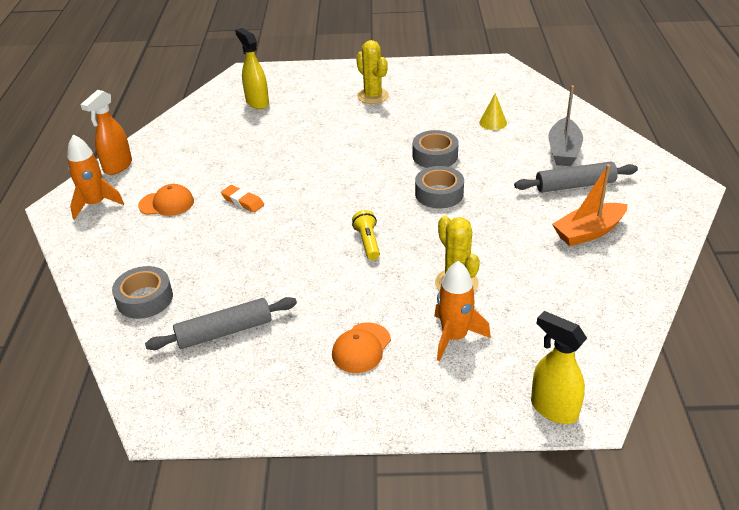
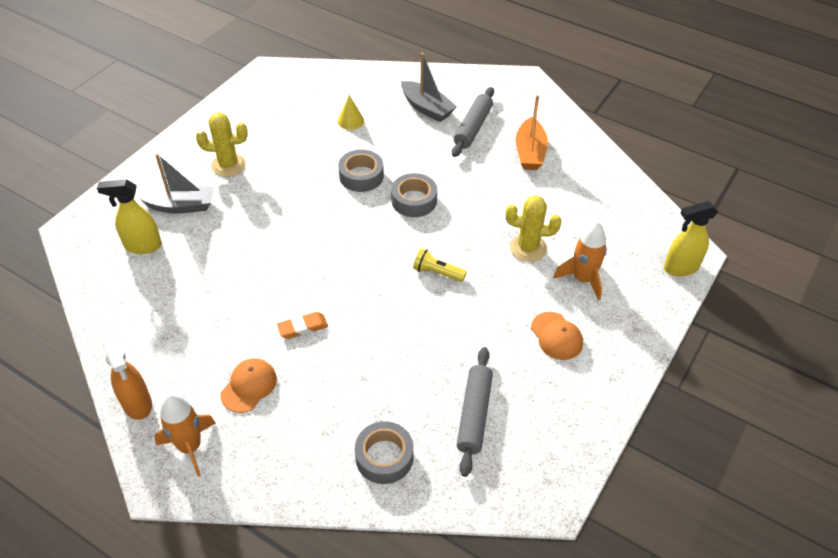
camera: 60 degrees left, 10 degrees up
none -> grey boat [136,154,214,214]

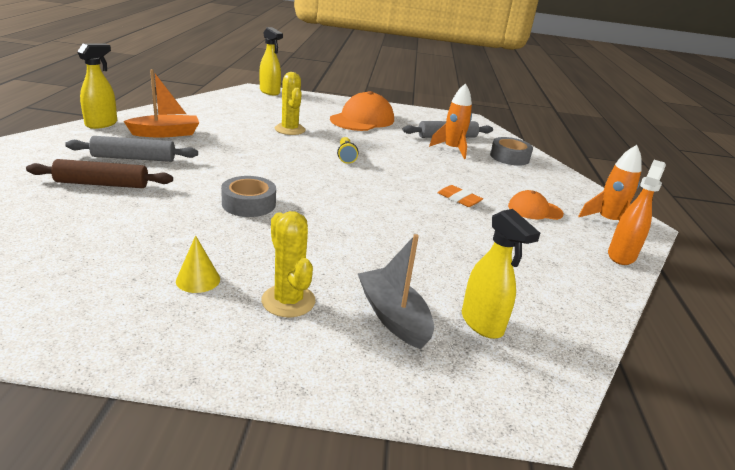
camera: 120 degrees left, 20 degrees down
yellow cone [338,95,364,130] -> yellow cone moved to [176,235,220,293]
grey tape [391,173,437,217] -> none
grey boat [401,53,457,122] -> brown rolling pin [26,159,173,188]
orange cap [531,312,583,360] -> orange cap [330,91,394,131], size x1.77
orange rocket [553,222,607,301] -> orange rocket moved to [429,83,472,159]
none -> yellow spray bottle [77,43,117,129]

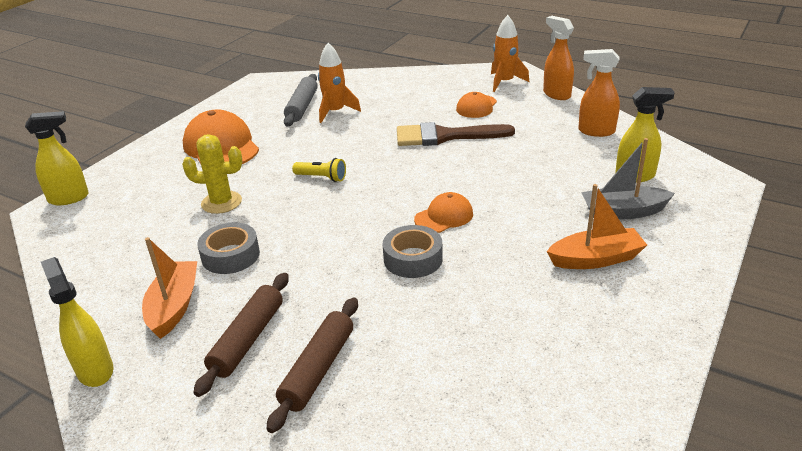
camera: 60 degrees left, 5 degrees up
grey rolling pin [65,136,198,162] -> brown rolling pin [194,273,289,397]
yellow cone [176,235,220,293] -> none
yellow cactus [261,211,315,317] -> orange boat [547,184,647,269]
orange eraser [438,185,483,207] -> brown brush [397,122,515,146]
grey tape [490,137,533,166] -> grey tape moved to [197,222,260,274]
none -> orange cap [414,192,473,233]
none -> orange spray bottle [578,49,620,137]

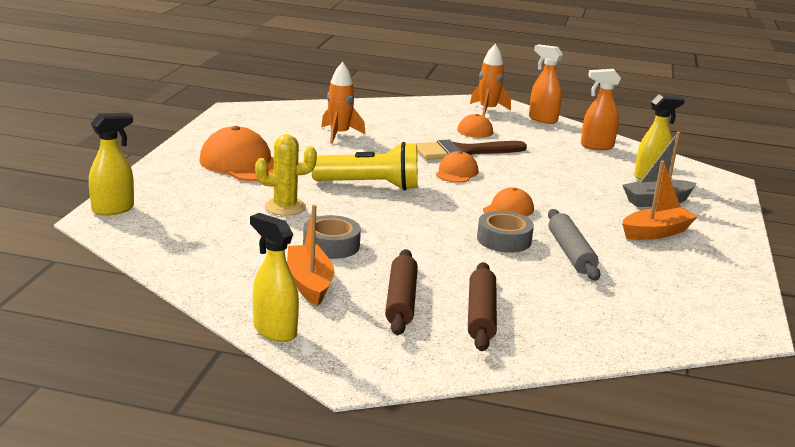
camera: 20 degrees left, 10 degrees down
grey rolling pin [284,74,318,126] -> grey rolling pin moved to [548,209,601,281]
yellow flashlight [292,158,346,182] -> yellow flashlight [311,142,418,191], size x2.02
none -> orange cap [436,151,478,183]

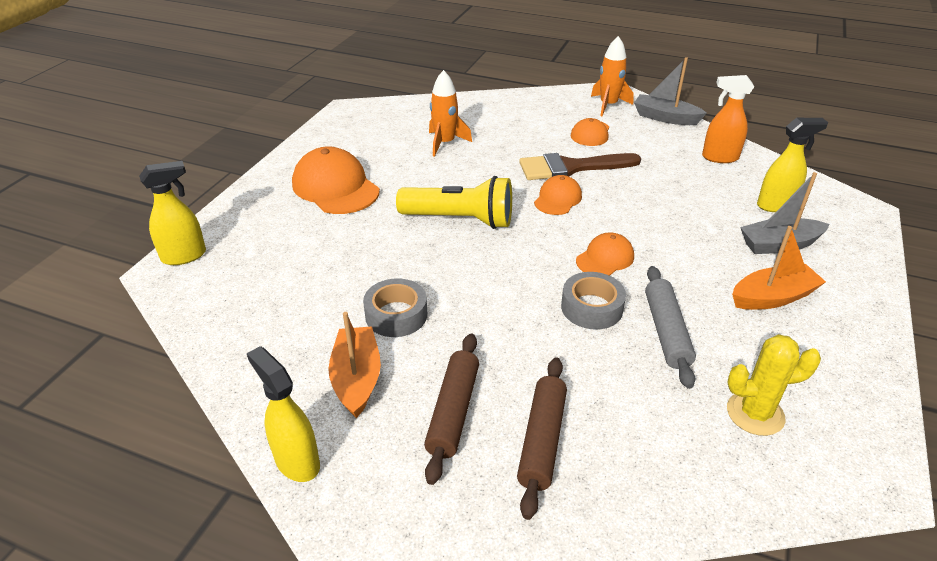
camera: 10 degrees right, 15 degrees up
yellow cactus [255,134,317,216] -> yellow cactus moved to [727,334,821,436]
orange spray bottle [529,44,563,124] -> grey boat [634,57,707,125]

